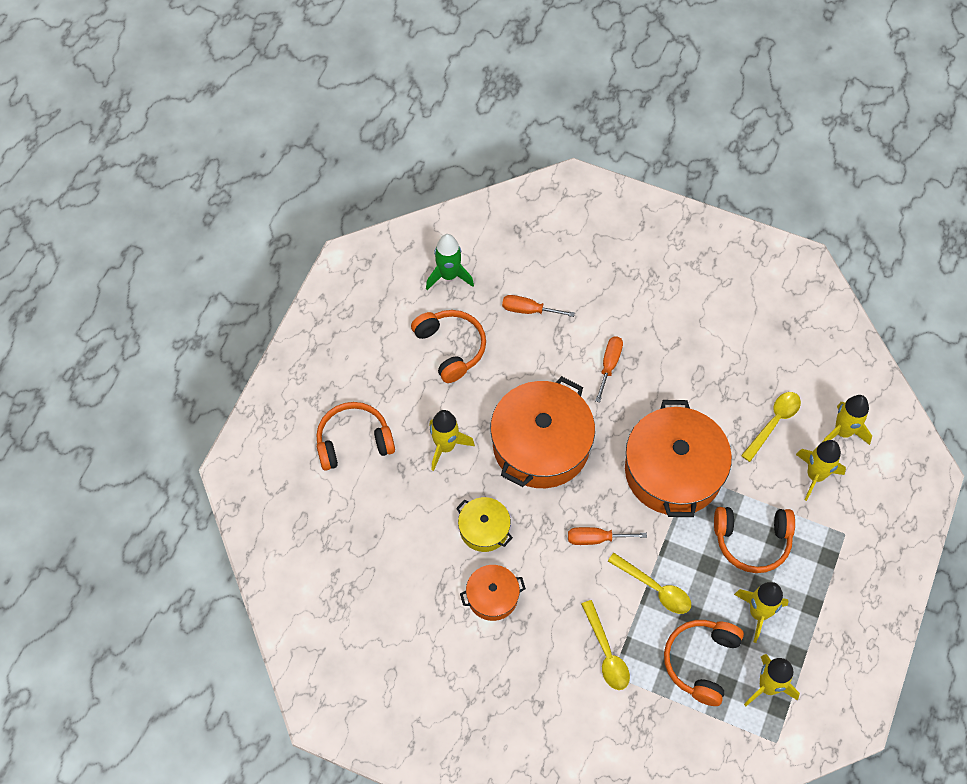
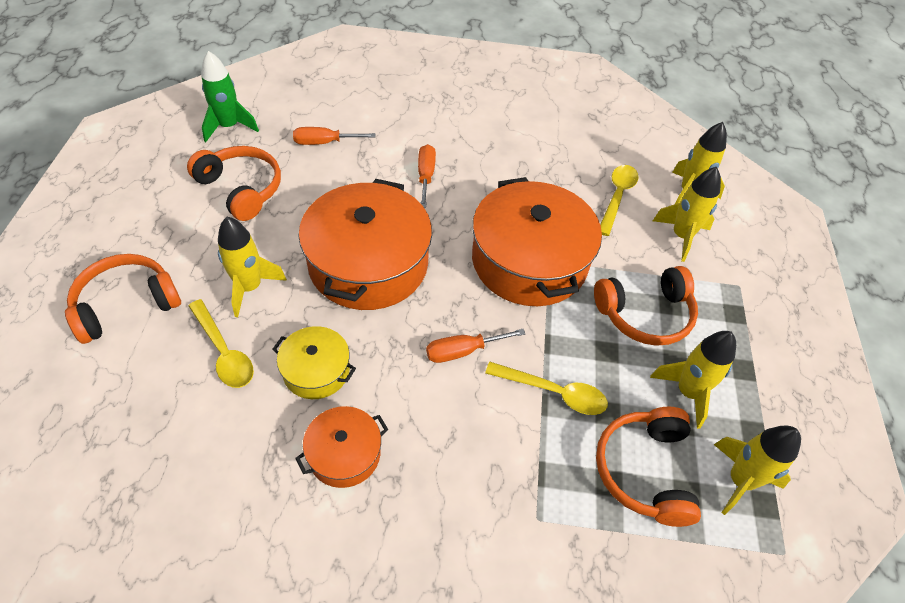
camera: 20 degrees left, 10 degrees down
yellow spoon [581,600,630,690] -> yellow spoon moved to [188,299,254,388]

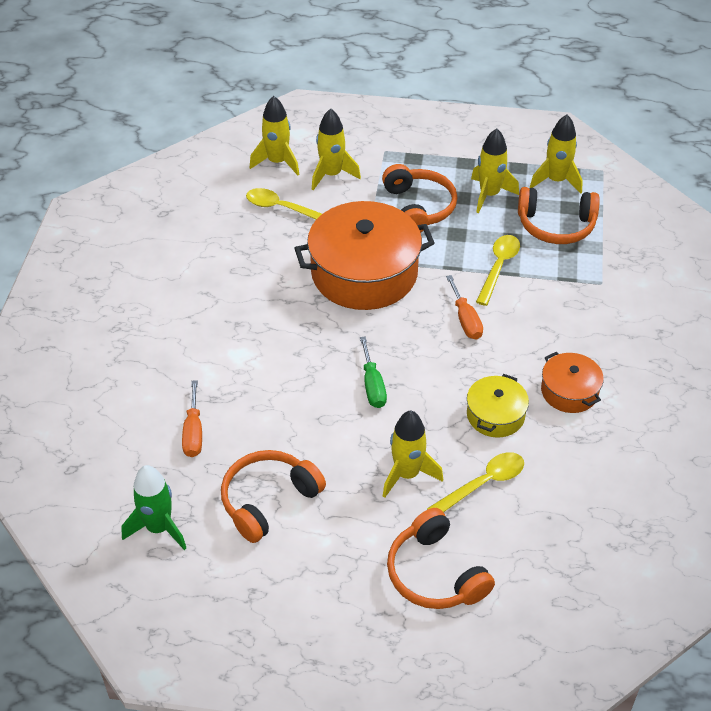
camera: 85 degrees left, 5 degrees down
orange pot [299,179,432,310] -> green screwdriver [360,336,387,408]
orange screwdriver [418,144,436,208] -> none

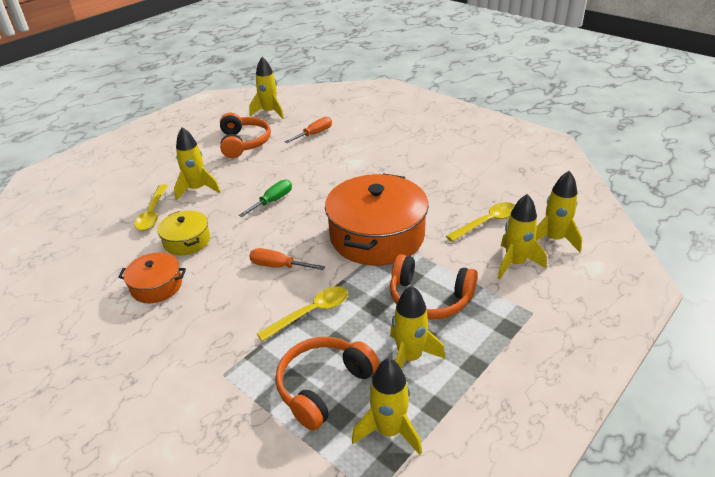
camera: 125 degrees right, 10 degrees down
green rocket [121,465,186,550] -> yellow rocket [249,57,284,119]
orange screwdriver [182,380,202,457] -> orange screwdriver turned 105 degrees clockwise [285,117,332,143]
green screwdriver [360,336,387,408] -> green screwdriver turned 105 degrees clockwise [239,180,292,217]
orange headphones [387,508,495,609] -> none
yellow spoon [476,235,520,306] -> yellow spoon turned 90 degrees counterclockwise [257,286,348,341]

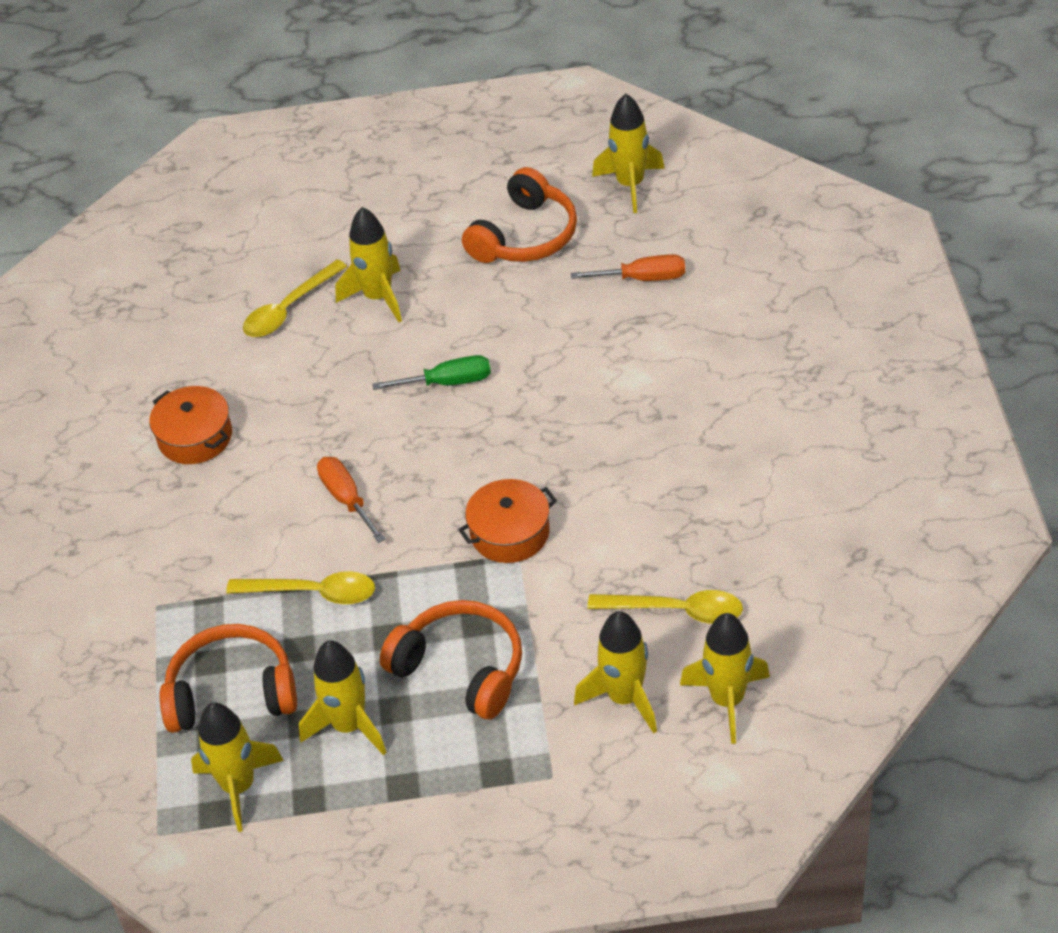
camera: 45 degrees right, 10 degrees up
yellow pot [157,211,210,255] -> none
orange pot [325,173,429,266] -> orange pot [458,479,557,563], size x0.49
orange headphones [390,254,478,320] -> orange headphones turned 150 degrees clockwise [380,600,522,719]

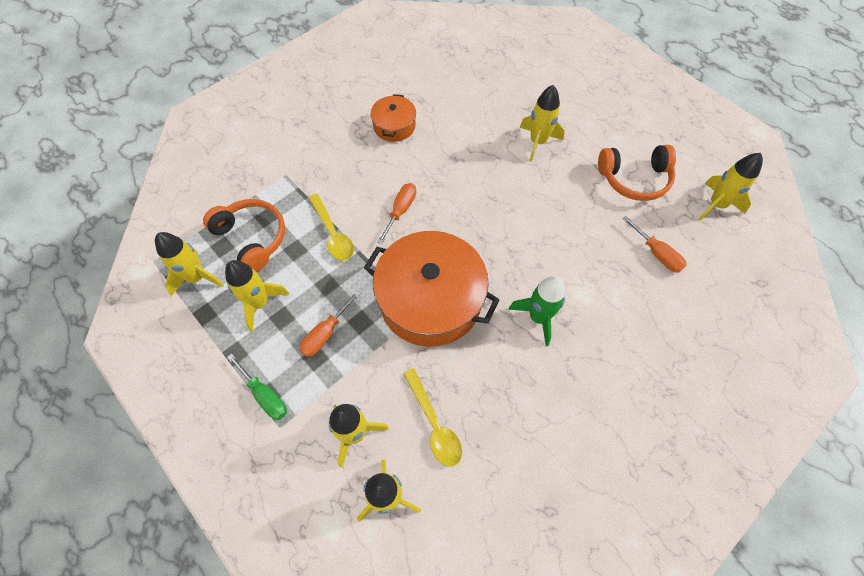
camera: 50 degrees right, 15 degrees up
yellow spoon [243,260,347,337] -> none
green screwdriver [373,355,491,390] -> green screwdriver moved to [227,353,287,420]
orange headphones [380,600,522,719] -> orange screwdriver [299,290,360,357]
orange pot [458,479,557,563] -> orange pot [364,231,499,347], size x2.02
none -> green rocket [509,276,565,346]

